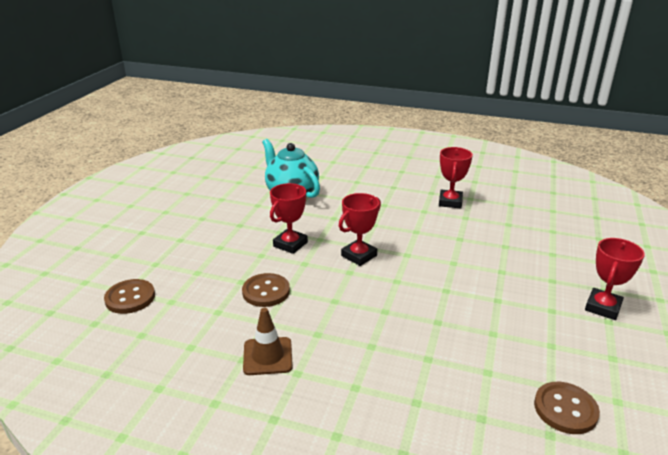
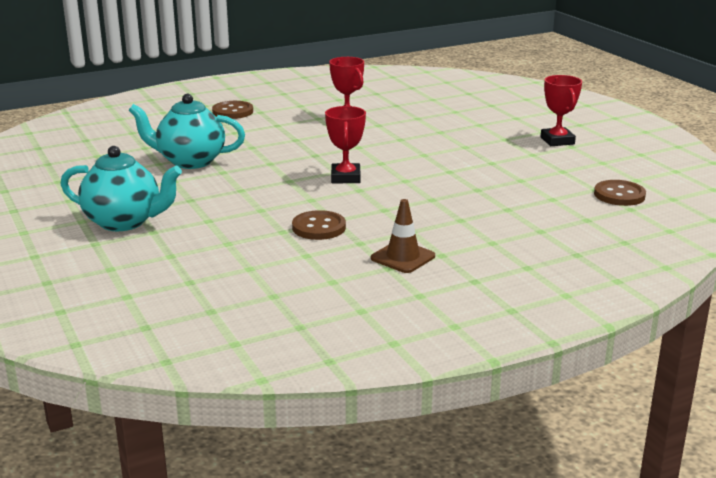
camera: 45 degrees left, 5 degrees down
brown button [104,279,155,314] -> brown button moved to [212,101,253,119]
red trophy [270,183,308,254] -> none
none -> turquoise teapot [61,146,182,231]

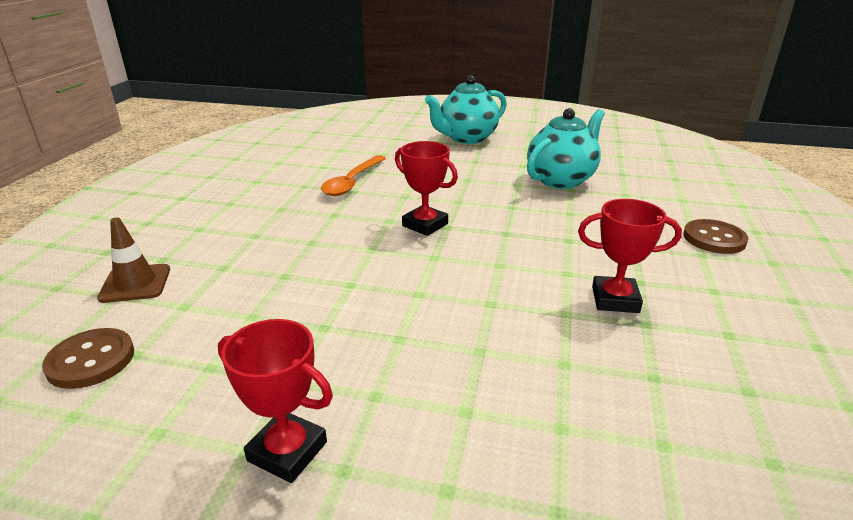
camera: 130 degrees right, 5 degrees up
brown button [292,210,346,240] -> orange spoon [321,155,386,196]
brown traffic cone [371,199,435,273] -> brown traffic cone moved to [97,217,170,303]

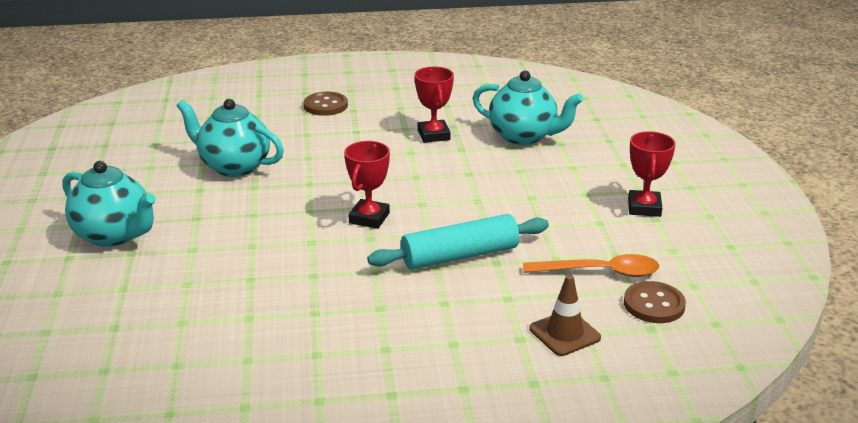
camera: 110 degrees left, 0 degrees up
orange spoon [321,155,386,196] -> orange spoon moved to [523,254,659,277]
none -> turquoise rolling pin [367,214,549,270]
none -> turquoise teapot [473,70,583,145]

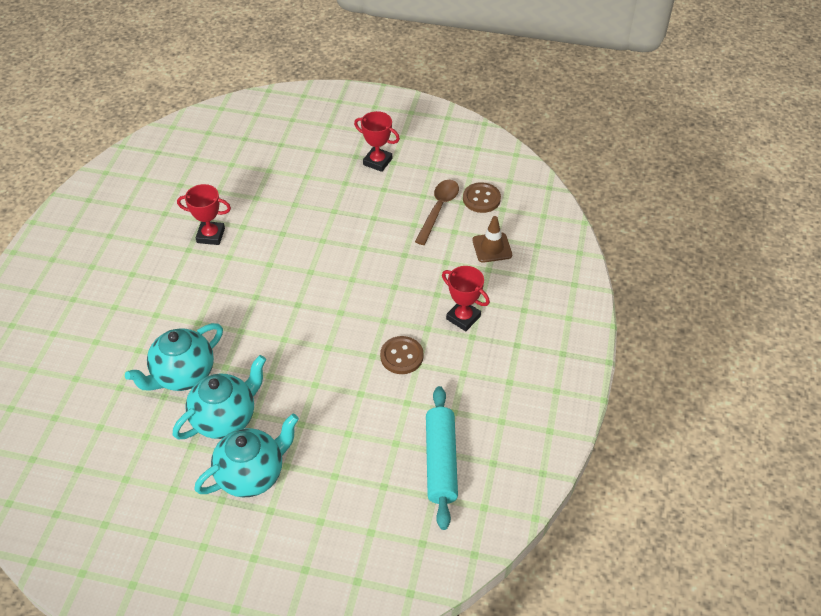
camera: 70 degrees left, 20 degrees up
brown button [304,92,348,116] -> brown button moved to [380,336,424,374]
red trophy [344,141,390,229] -> red trophy moved to [442,266,490,331]
turquoise rolling pin [367,214,549,270] -> turquoise rolling pin moved to [426,386,458,530]
turquoise teapot [473,70,583,145] -> turquoise teapot moved to [173,355,266,439]
orange spoon [523,254,659,277] -> brown spoon [415,180,459,245]

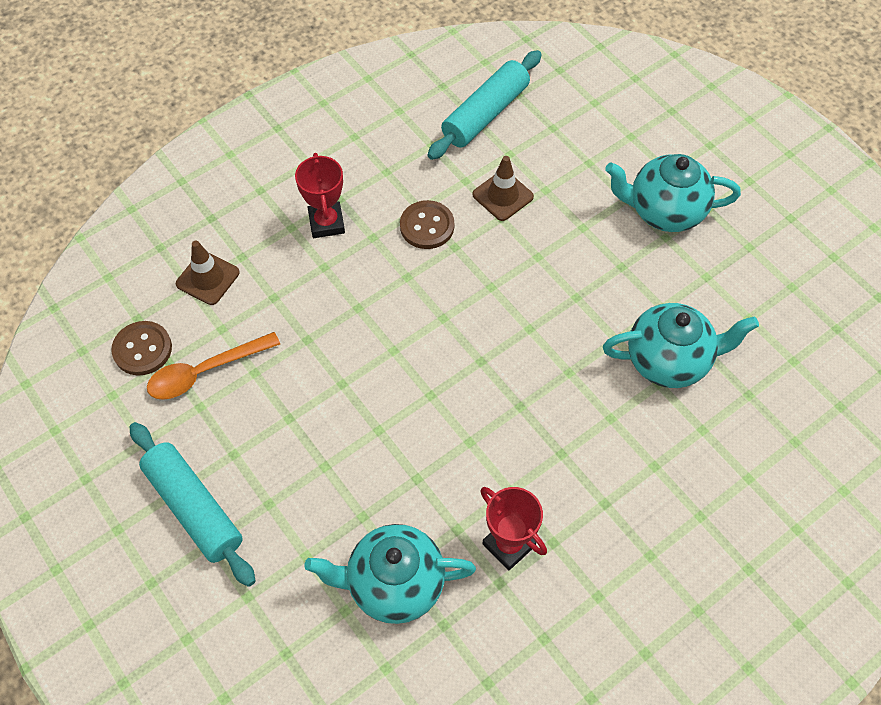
camera: 140 degrees left, 10 degrees up
turquoise teapot [173,355,266,439] -> turquoise teapot moved to [304,524,476,624]
red trophy [354,111,400,172] -> turquoise rolling pin [129,422,255,587]
brown spoon [415,180,459,245] -> orange spoon [147,332,280,400]
none -> brown traffic cone [472,156,534,221]

